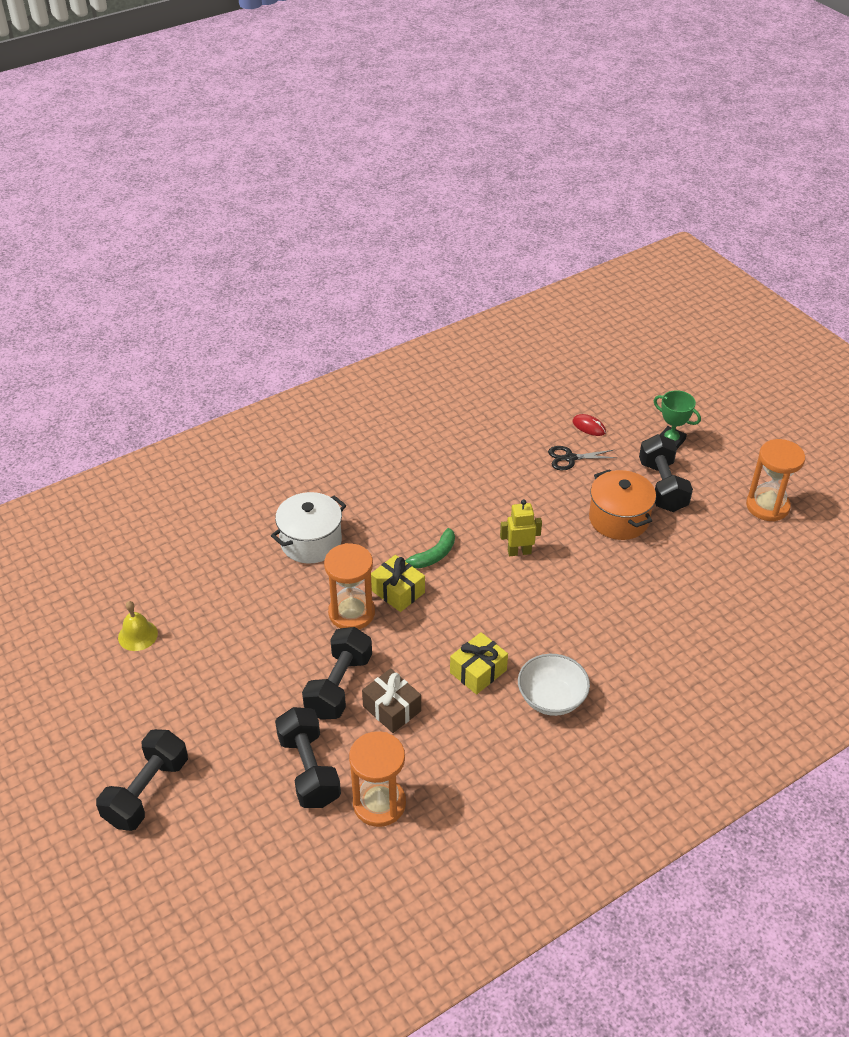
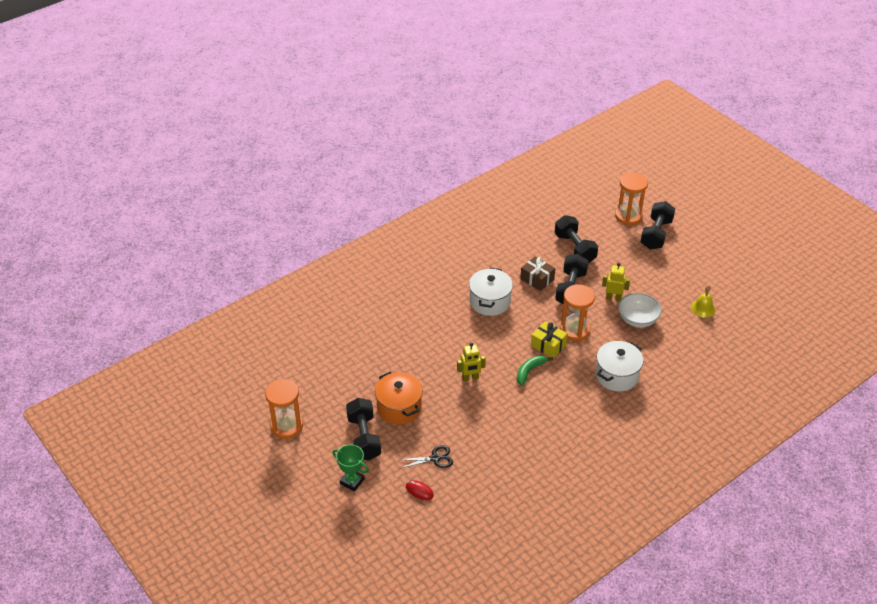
camera: 175 degrees right, 0 degrees up
orange hourglass [349,731,406,827] -> orange hourglass moved to [615,172,648,225]
yellow gift [450,632,508,695] -> white pot [469,268,513,316]
white bowl [518,654,590,716] -> white bowl moved to [618,293,662,327]
none -> yellow robot [602,263,630,301]

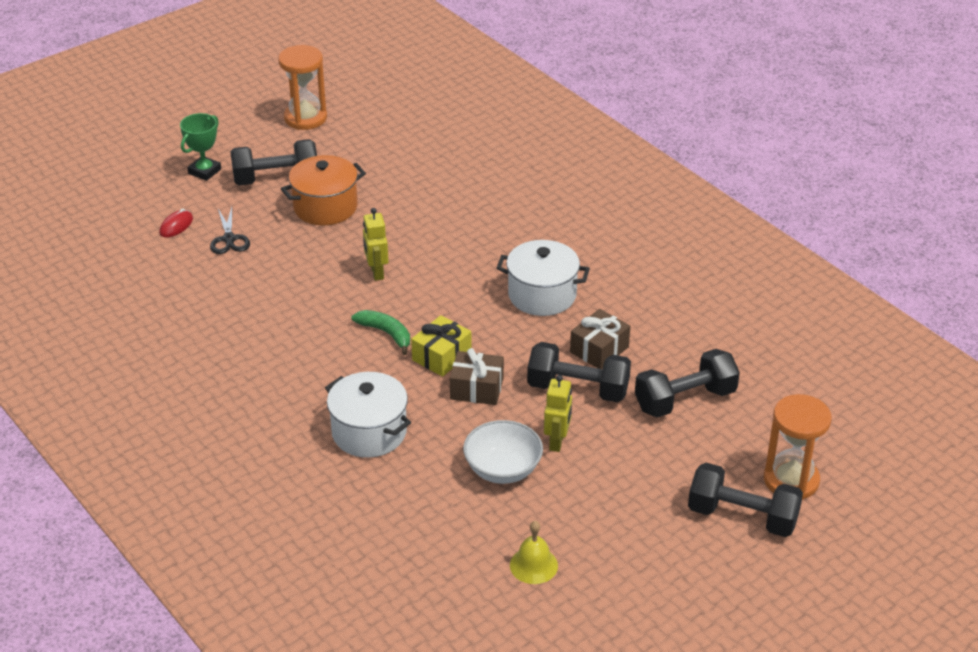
camera: 90 degrees right, 5 degrees down
orange hourglass [560,284,595,341] -> brown gift [450,348,504,405]

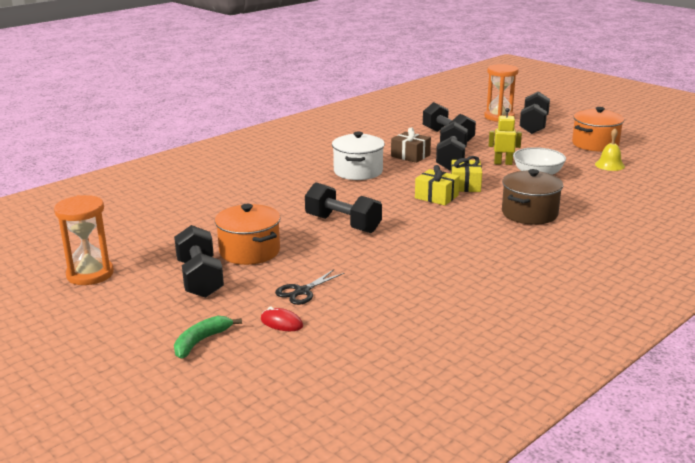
camera: 95 degrees left, 15 degrees down
green trophy [180,113,221,181] -> none
black scissors [210,207,250,254] -> black scissors turned 150 degrees clockwise [275,269,345,305]
white pot [325,372,411,458] -> brown pot [502,169,563,225]
green banana [351,310,410,355] -> green banana moved to [174,316,242,359]
yellow robot [363,208,388,281] -> black dumbbell [305,182,382,233]
brown gift [450,348,504,405] -> yellow gift [451,156,482,192]
none -> orange pot [572,107,624,152]

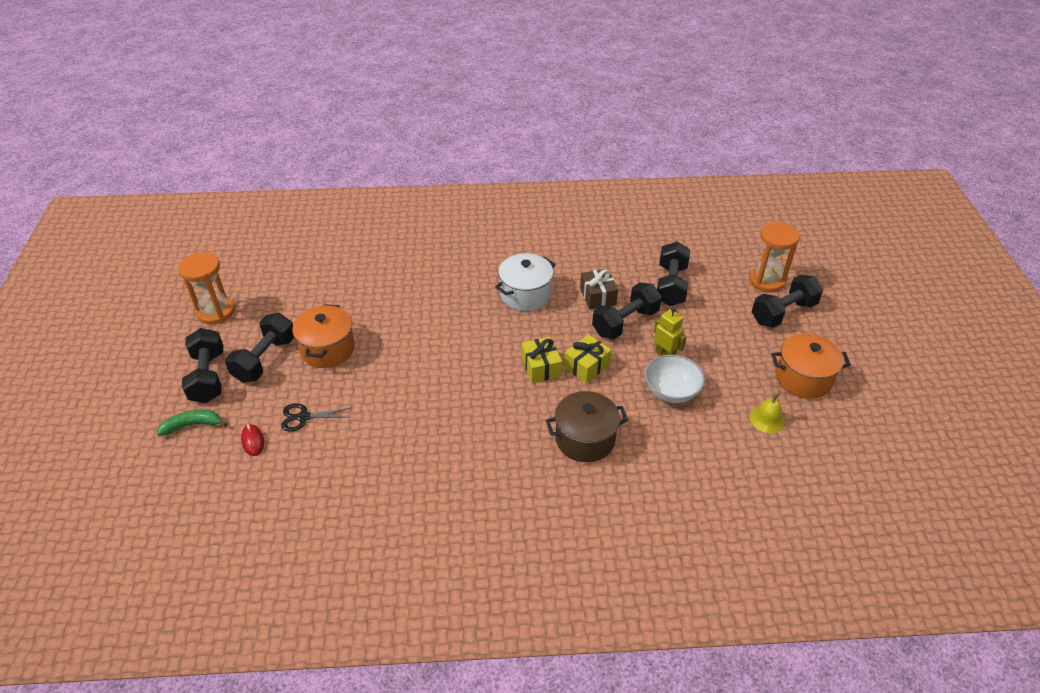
camera: 40 degrees right, 20 degrees up
black dumbbell [305,182,382,233] -> black dumbbell moved to [182,328,223,403]

